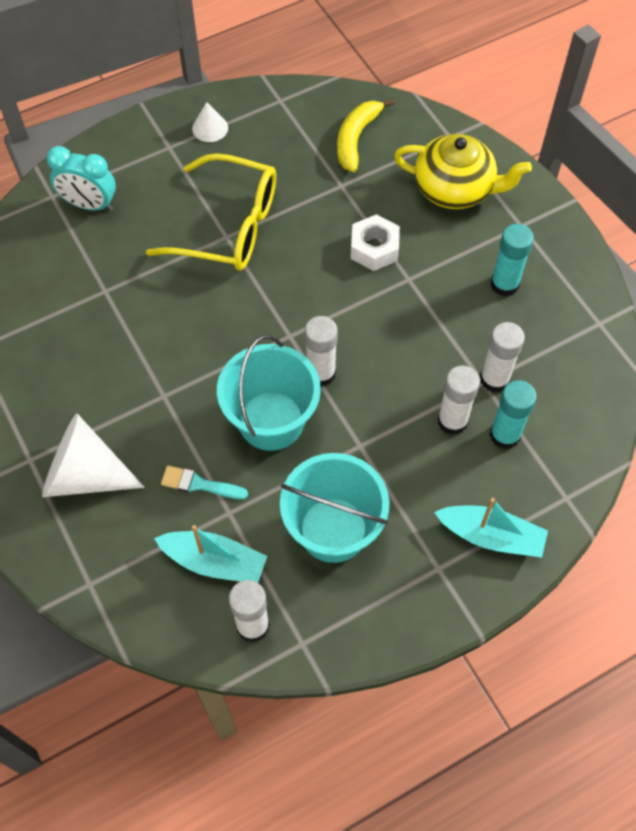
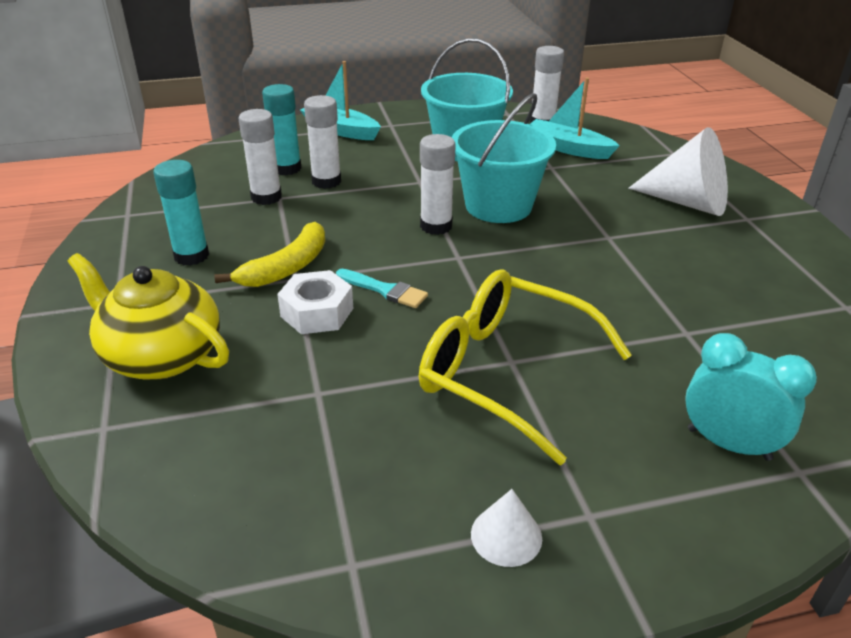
camera: 165 degrees left, 25 degrees down
turquoise brush [161,465,248,499] -> turquoise brush moved to [336,269,428,308]
yellow banana [337,98,394,172] -> yellow banana moved to [214,222,325,287]

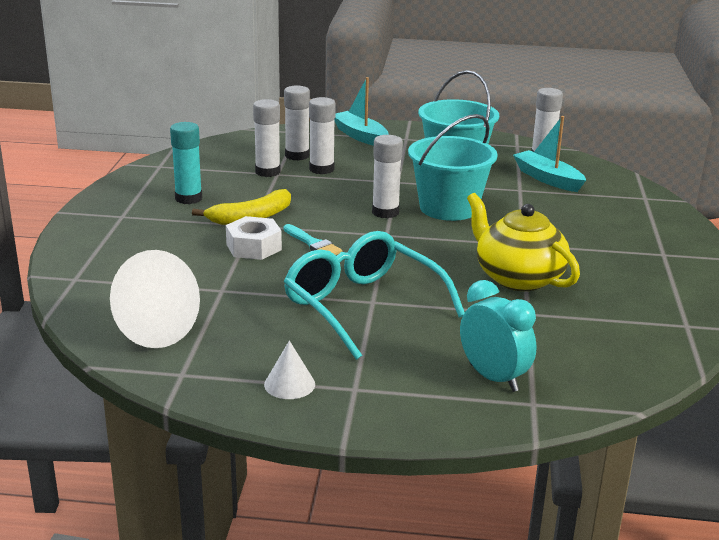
camera: 20 degrees right, 10 degrees down
yellow teapot [68,253,229,379] -> yellow teapot moved to [467,193,580,291]
turquoise glue stick [262,84,301,175] -> white glue stick [284,85,310,161]
yellow glasses [419,269,632,465] -> turquoise glasses [284,231,465,360]
white cone [628,127,728,216] -> white cone moved to [110,250,200,348]

